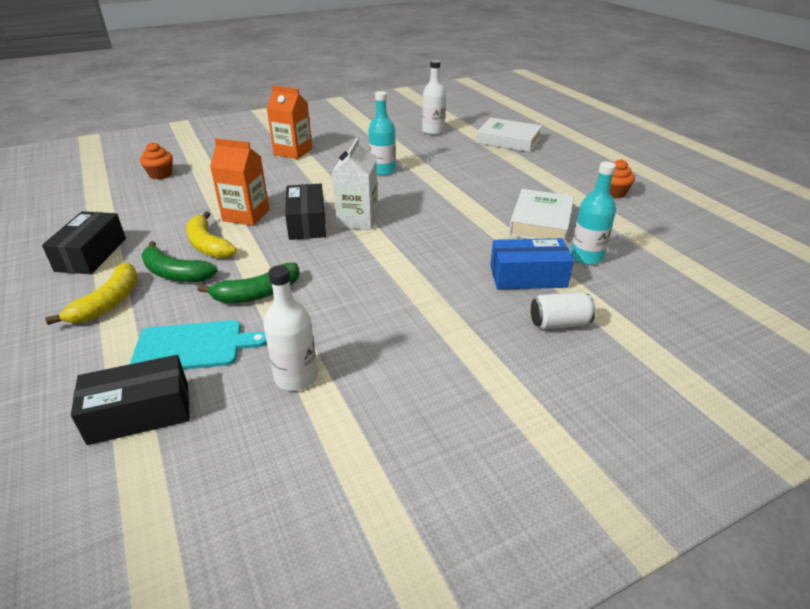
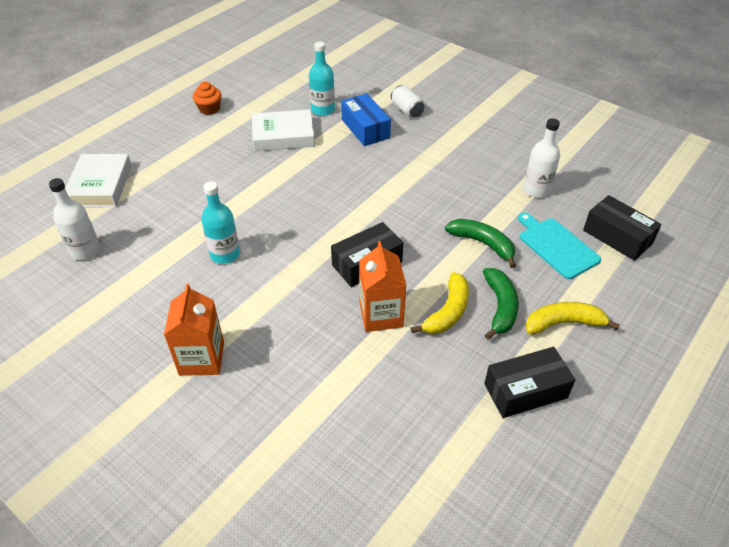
camera: 115 degrees left, 10 degrees up
orange cupcake [140,142,173,180] -> none
white carton [332,138,378,230] -> none

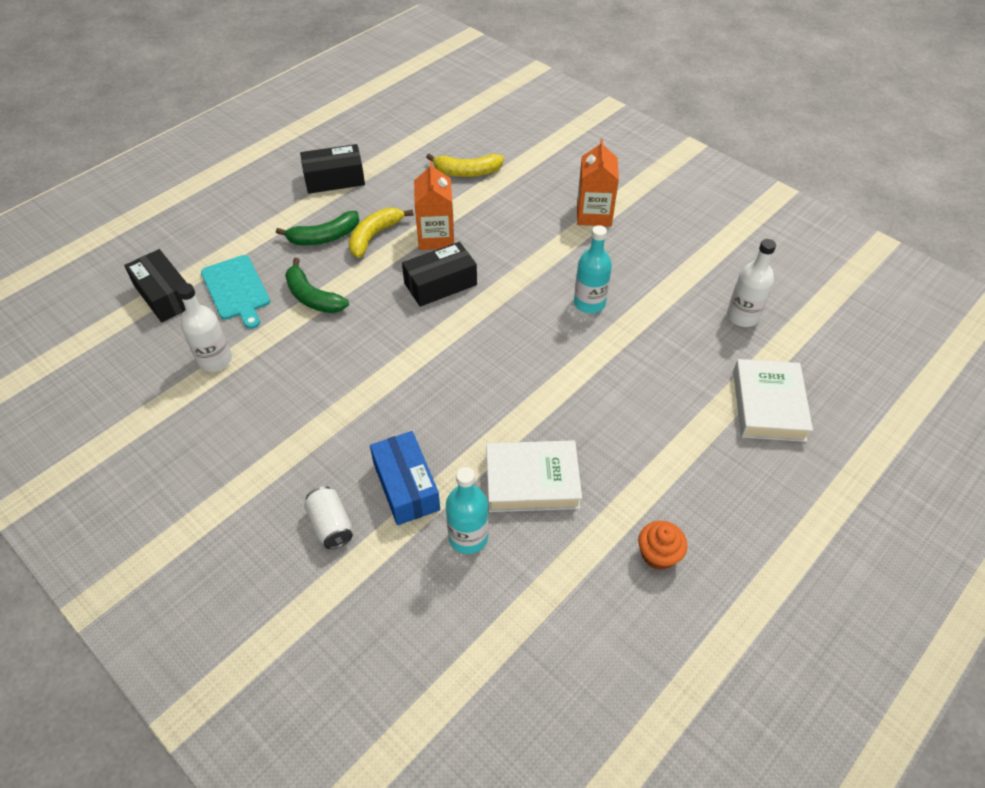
camera: 175 degrees left, 5 degrees up
green banana [483,268,519,340] -> green banana turned 120 degrees counterclockwise [276,211,359,245]
yellow banana [526,302,620,335] -> yellow banana moved to [426,154,504,177]

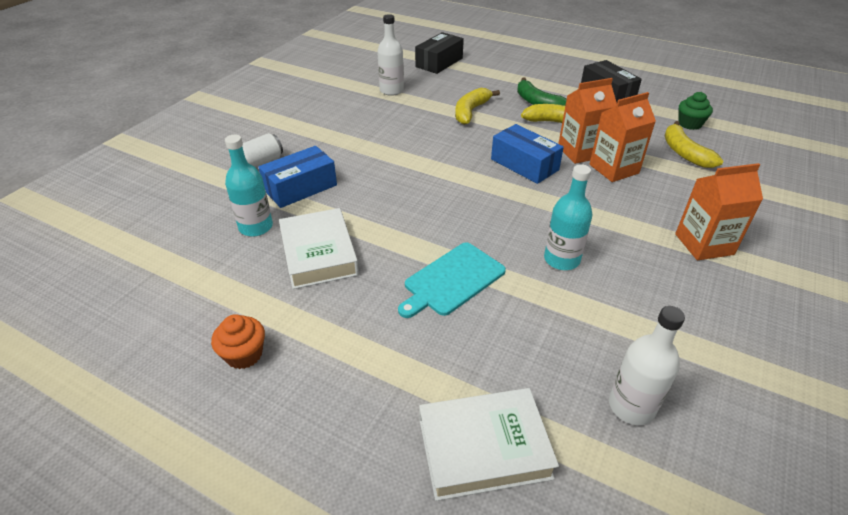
camera: 75 degrees right, 10 degrees down
turquoise cutting board [201,255,270,329] -> turquoise cutting board moved to [398,243,506,318]
green banana [285,258,349,313] -> yellow banana [455,88,500,125]
black box [402,242,477,307] -> blue box [491,124,564,184]
none -> orange carton [590,92,656,182]
none -> green cupcake [678,92,713,130]

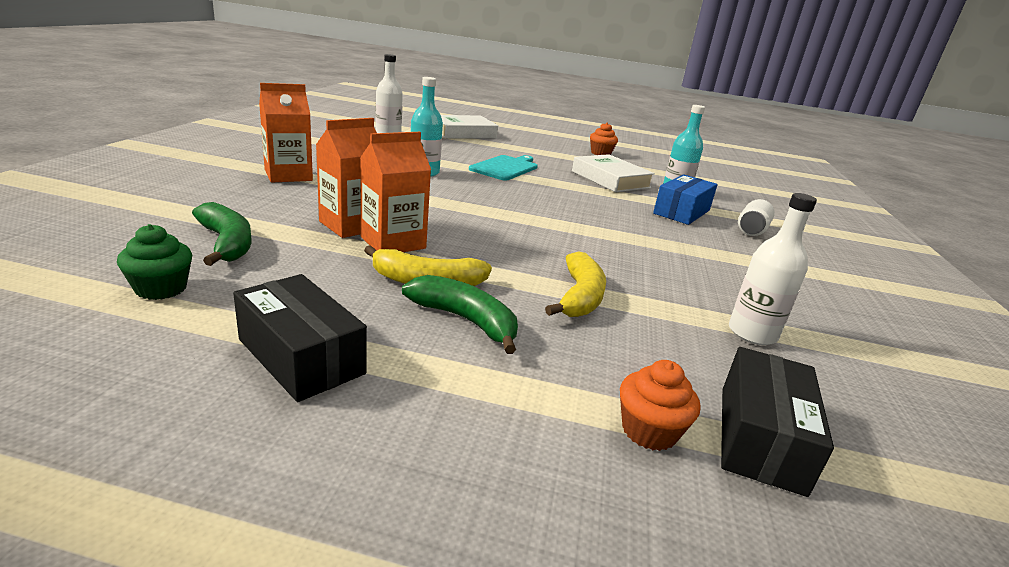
camera: 160 degrees right, 15 degrees down
blue box [491,124,564,184] -> none
yellow banana [664,121,723,168] -> green banana [192,202,252,266]
none -> orange cupcake [620,360,700,451]

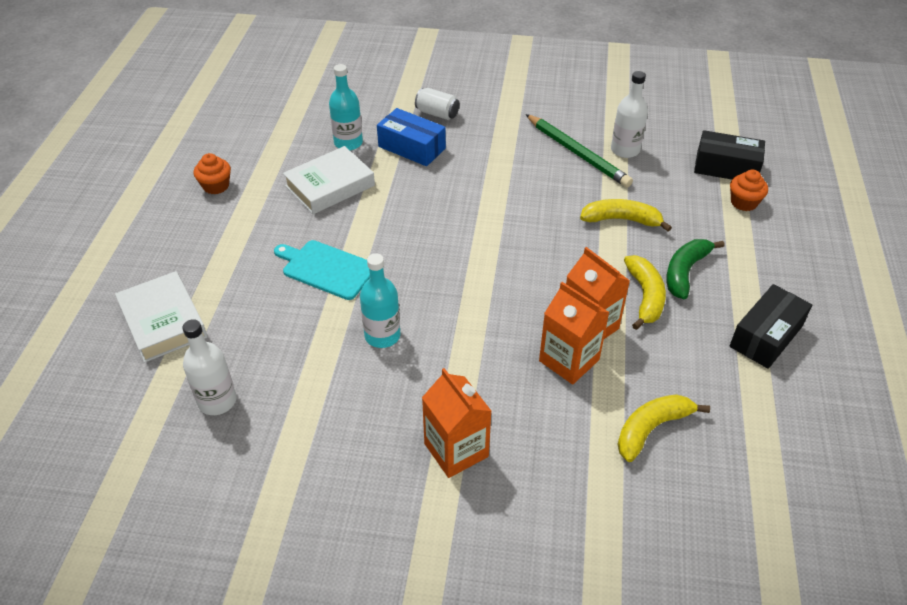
camera: 90 degrees left, 20 degrees up
green cupcake [117,224,192,300] -> none
green banana [192,202,252,266] -> yellow banana [617,394,710,462]
none -> green pencil [525,114,633,187]

